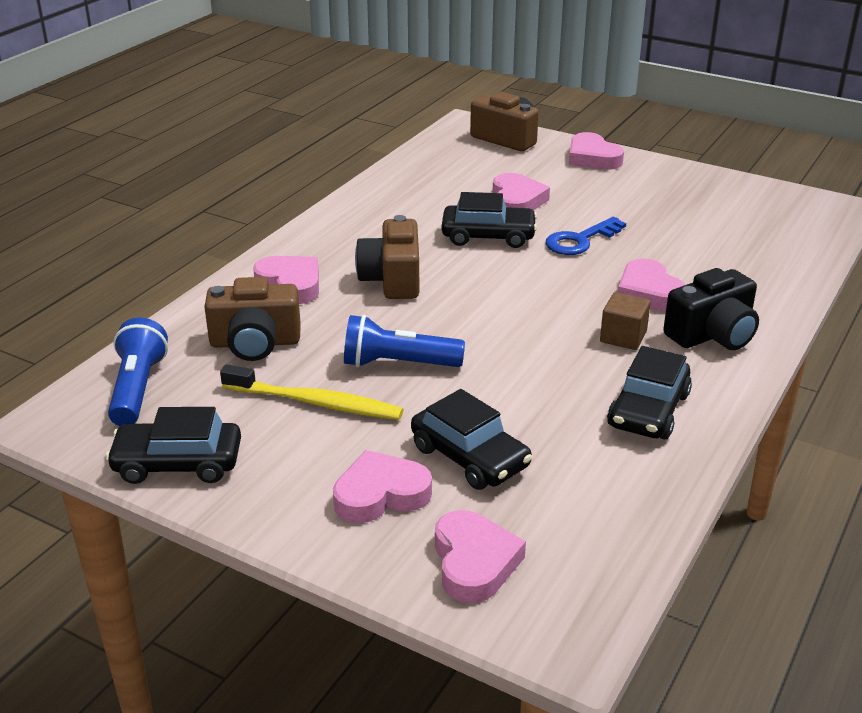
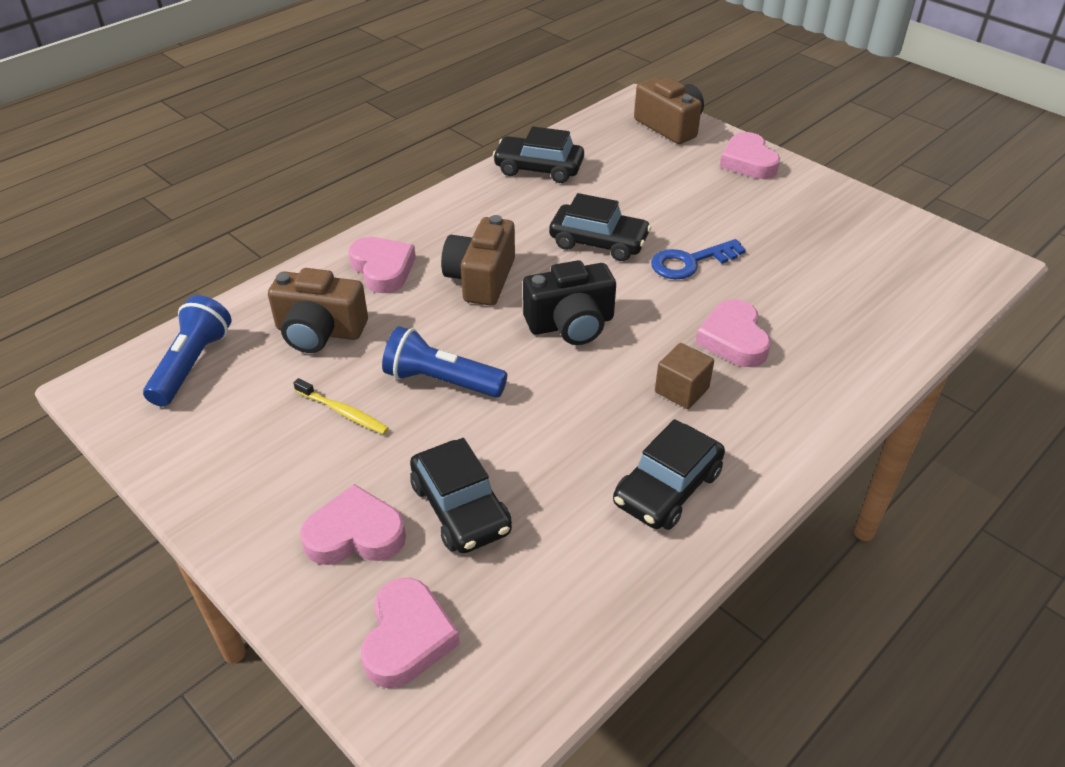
camera: 15 degrees right, 10 degrees up
black car [106,407,241,484] -> black car moved to [493,126,584,183]
yellow toothbrush [220,364,404,420] -> yellow toothbrush [293,378,389,434], size x0.61
pink heart [492,173,550,210] -> none
black camera [663,268,759,350] -> black camera moved to [523,260,616,345]

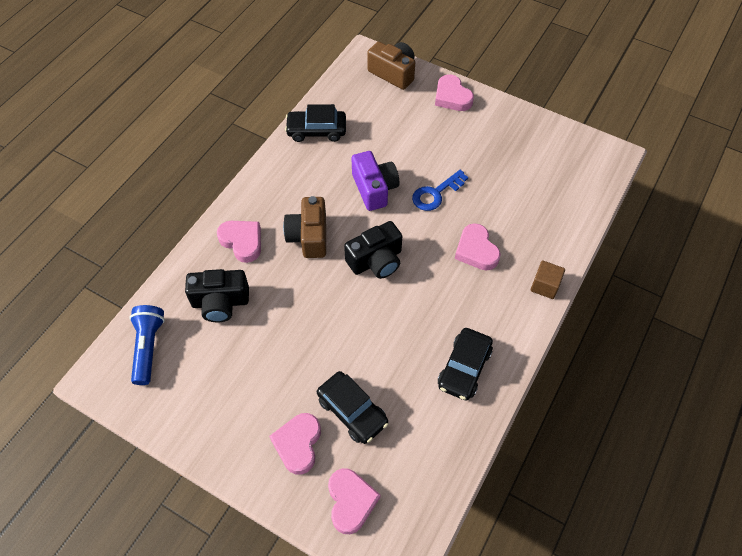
camera: 15 degrees left, 15 degrees up
brown camera [268,268,368,353] -> black camera [185,269,249,322]
yellow toothbrush [293,378,389,434] -> none
pink heart [300,484,406,565] -> pink heart turned 60 degrees counterclockwise [269,413,321,475]
blue flashlight [382,326,507,398] -> none
black car [549,193,651,261] -> purple camera [351,151,399,211]
brown cube [655,343,714,409] -> brown cube moved to [530,260,565,299]

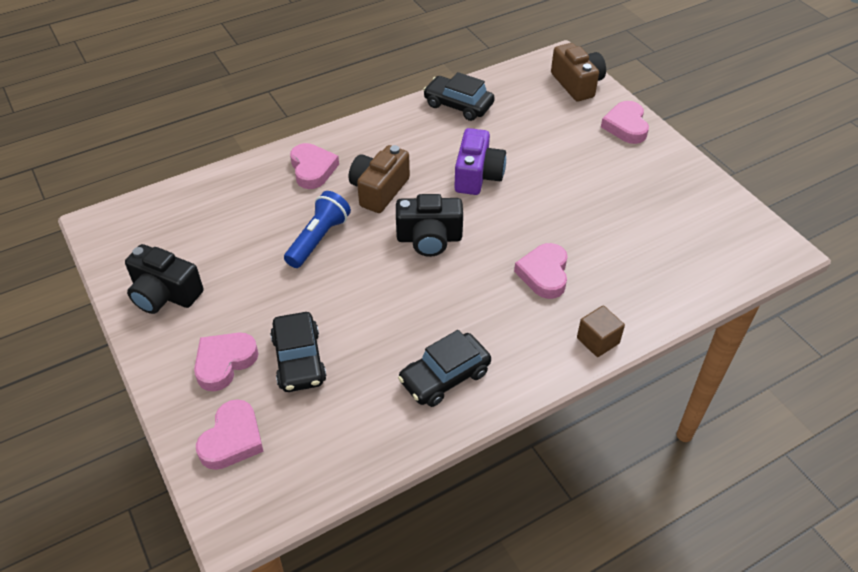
camera: 30 degrees right, 10 degrees down
blue flashlight [129,305,165,385] -> blue flashlight moved to [284,191,351,268]
black camera [185,269,249,322] -> black camera moved to [125,244,203,314]
blue key [412,170,468,211] -> none

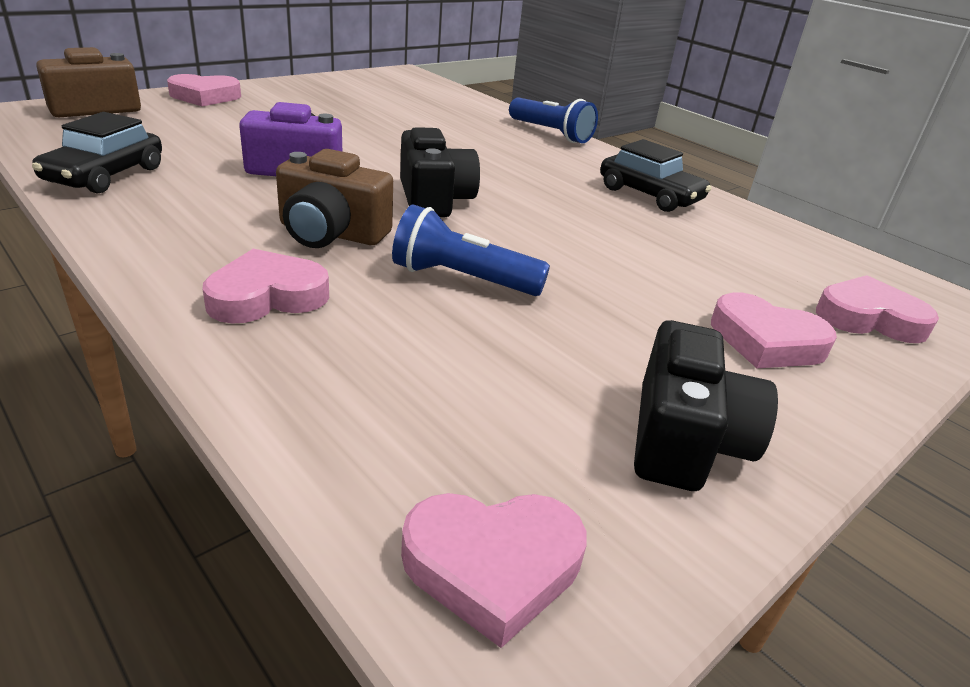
camera: 105 degrees left, 15 degrees down
black car [270,312,327,392] -> none
pink heart [514,243,568,299] -> pink heart moved to [401,493,587,648]
brown cube [577,305,625,357] -> blue flashlight [509,98,598,143]

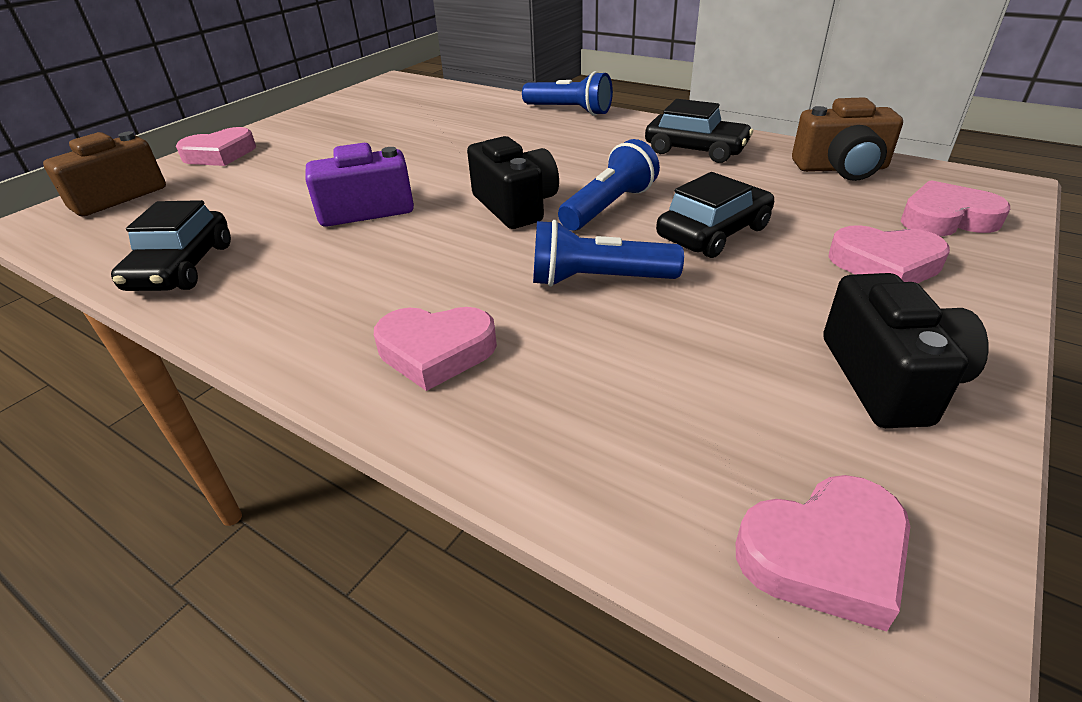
camera: 10 degrees left, 5 degrees up
pink heart [202,249,329,324] -> pink heart turned 135 degrees counterclockwise [374,307,497,391]
brown camera [276,149,393,248] -> brown camera moved to [792,97,903,181]
none -> blue flashlight [558,139,660,231]
none -> black car [656,172,774,258]

